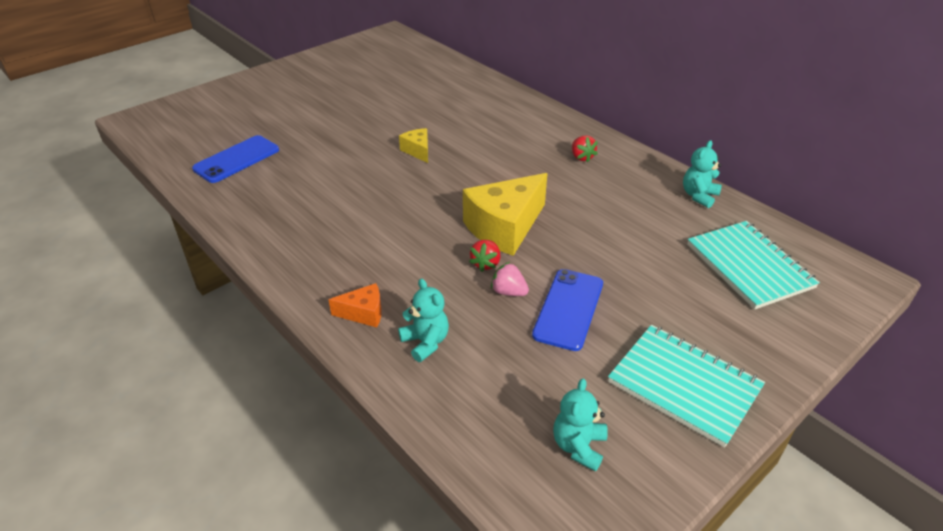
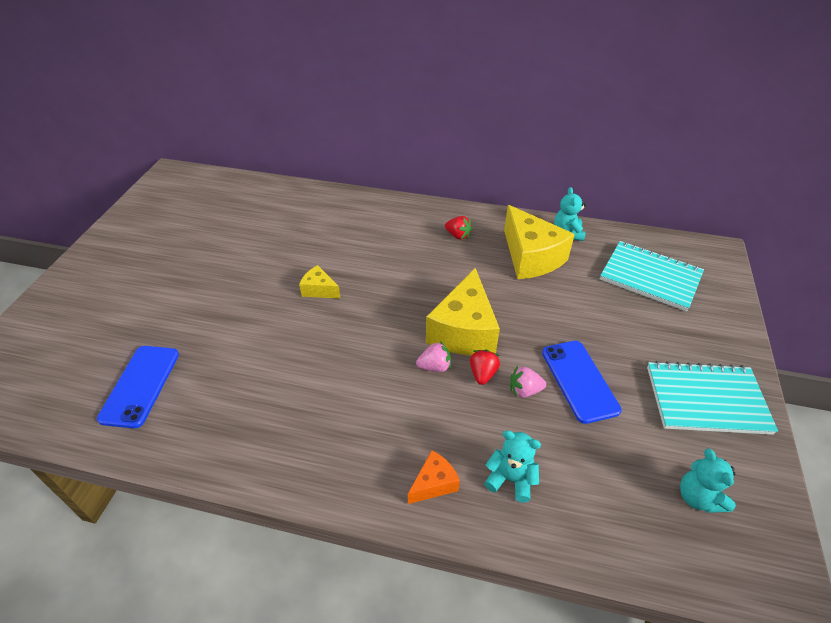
camera: 35 degrees left, 5 degrees up
red strawberry [469,240,500,272] -> red strawberry turned 150 degrees counterclockwise [470,350,500,385]
none -> pink strawberry [416,341,451,372]
none -> yellow cheese [504,205,575,279]

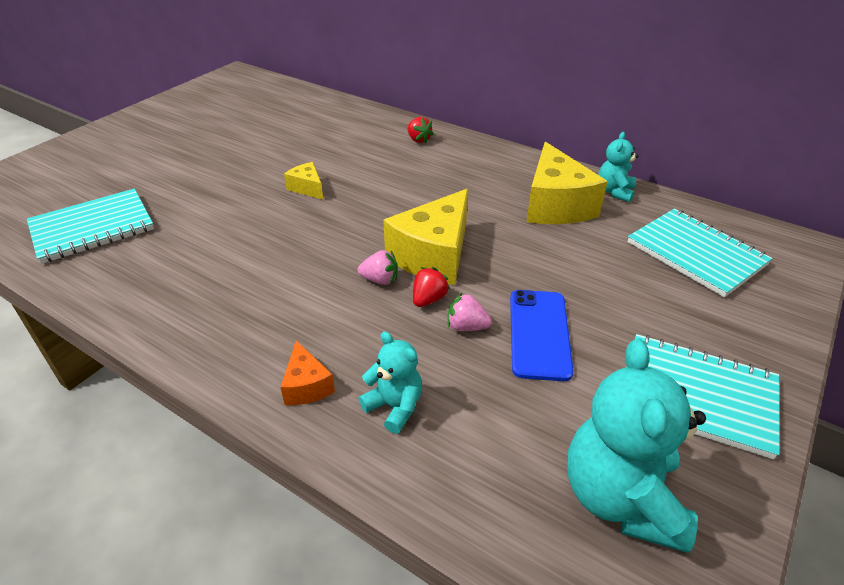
camera: 20 degrees right, 5 degrees down
blue phone [97,346,179,428] -> turquoise notebook [27,189,154,264]
orange cheese [408,450,460,504] -> orange cheese turned 90 degrees clockwise [280,341,335,405]
red strawberry [445,216,472,240] -> red strawberry moved to [407,117,434,144]
turquoise teddy bear [680,449,736,513] -> turquoise teddy bear [567,339,706,553], size x1.86

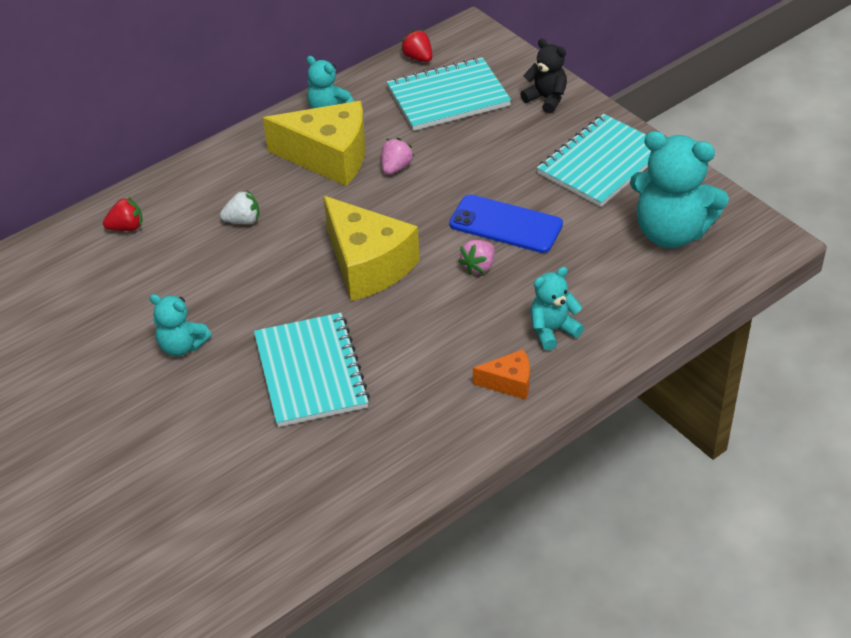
camera: 70 degrees left, 5 degrees up
turquoise notebook [27,189,154,264] -> turquoise notebook moved to [254,313,370,427]
yellow cheese [284,162,323,199] -> turquoise teddy bear [149,294,212,356]
pink strawberry [357,250,398,285] -> pink strawberry moved to [381,138,415,175]
red strawberry [413,267,450,307] -> red strawberry moved to [400,30,432,62]
none -> white strawberry [220,190,259,224]
none -> black teddy bear [520,39,567,113]

